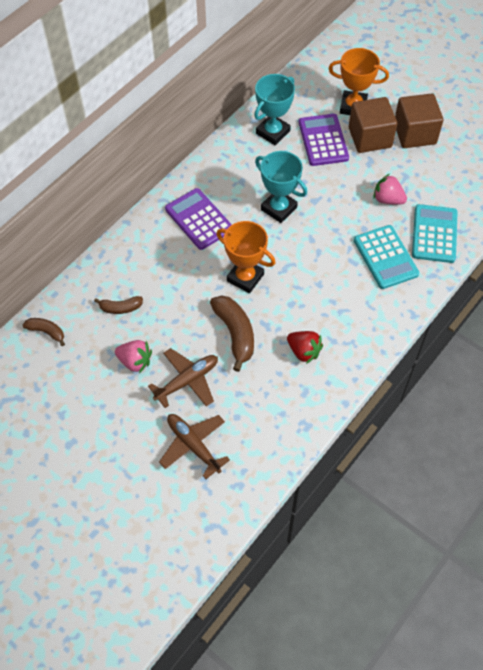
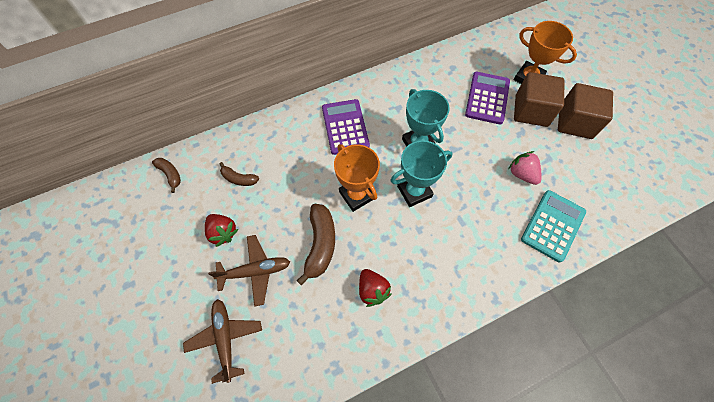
camera: 25 degrees right, 5 degrees up
pink strawberry [115,340,152,374] -> red strawberry [205,214,239,247]
turquoise trophy [254,74,295,145] -> turquoise trophy moved to [391,140,452,207]
turquoise calculator [354,225,419,289] -> none

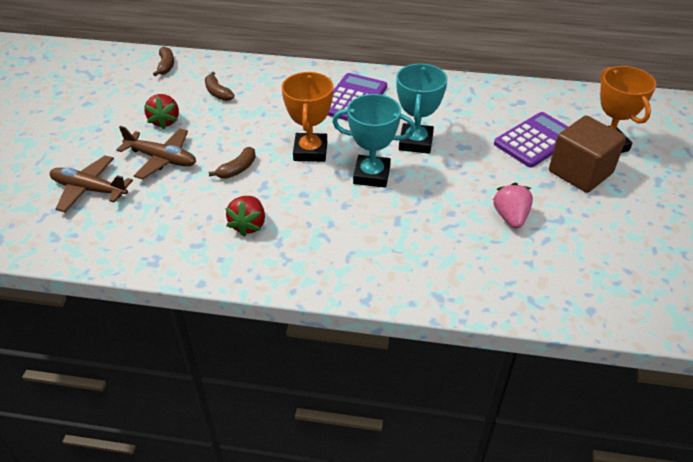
camera: 35 degrees right, 20 degrees down
brown plane [183,299,262,384] -> brown plane turned 90 degrees counterclockwise [50,156,133,212]
brown banana [296,204,335,286] -> brown banana [209,147,256,179], size x0.57
turquoise calculator [521,190,586,263] -> none
brown cube [558,83,613,139] -> none

